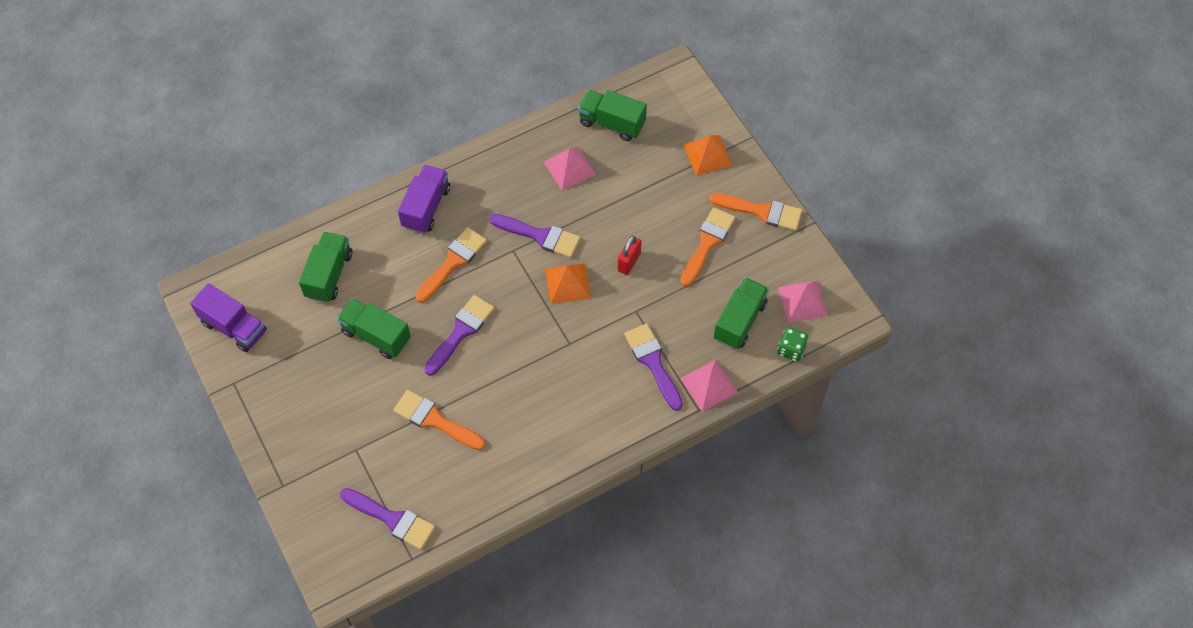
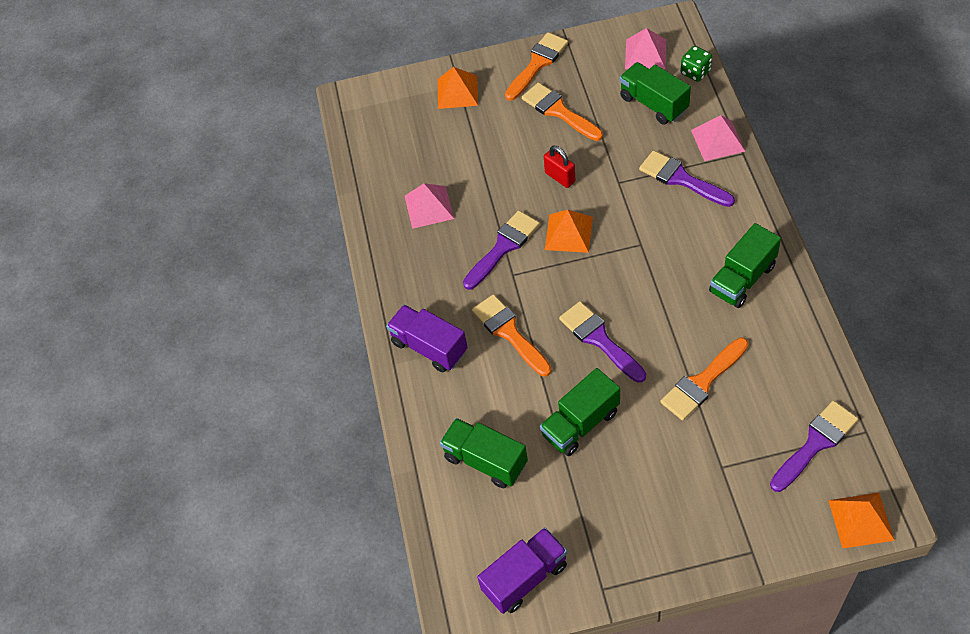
camera: 65 degrees left, 5 degrees down
green truck [578,90,647,141] -> green truck moved to [709,223,781,308]
purple brush [624,323,683,411] -> purple brush turned 45 degrees clockwise [639,151,735,207]
none -> orange pyramid [828,493,895,548]

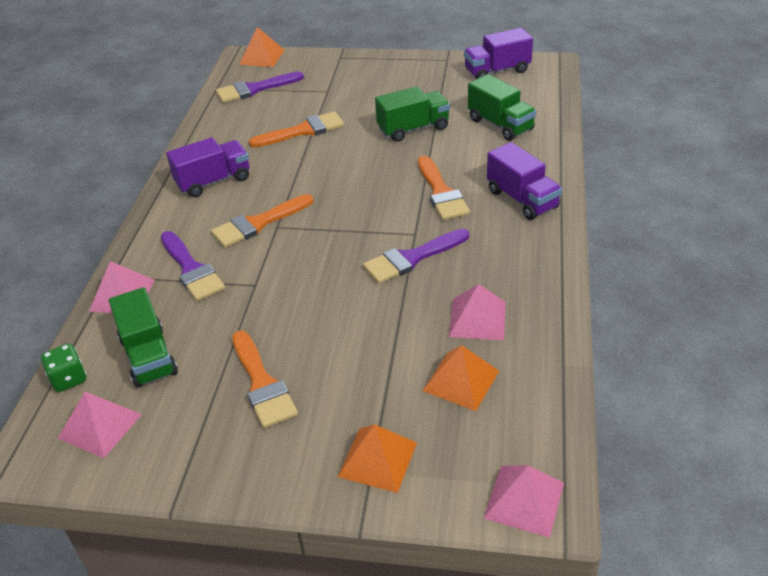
camera: 165 degrees left, 15 degrees down
orange brush [505,32,568,101] -> orange brush moved to [211,194,314,248]
red padlock [544,146,575,188] -> none
orange pyramid [545,210,593,253] -> orange pyramid moved to [423,345,499,411]
purple brush [559,301,646,383] -> none
green truck [709,223,781,308] -> purple truck [166,137,249,197]
none -> pink pyramid [484,465,564,538]

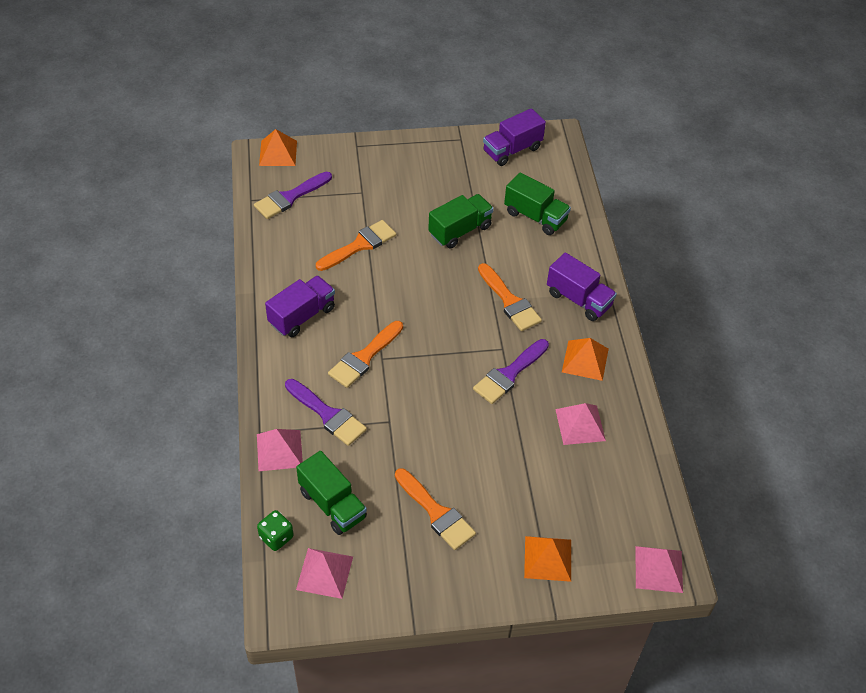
camera: 20 degrees left, 10 degrees up
orange pyramid [423,345,499,411] -> orange pyramid moved to [562,338,609,381]

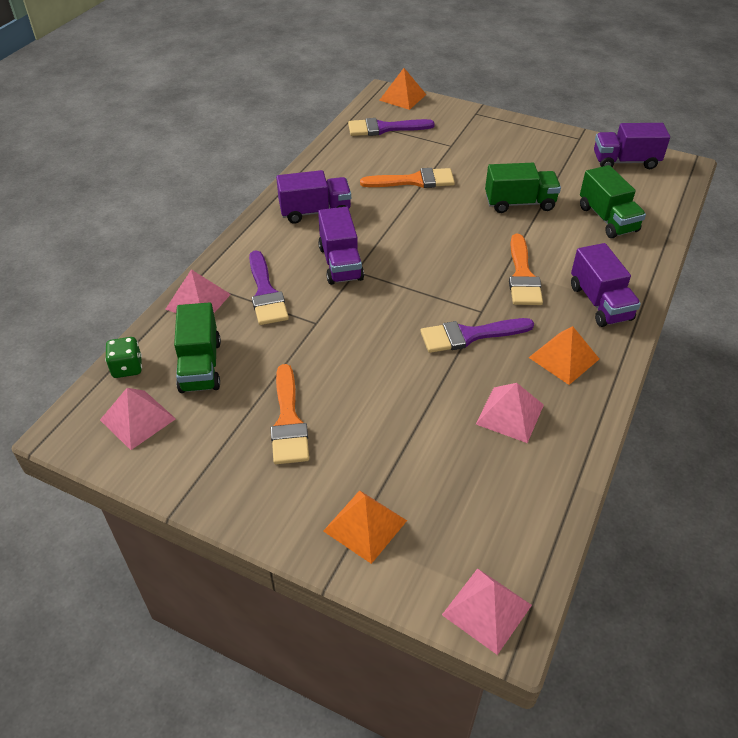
camera: 35 degrees right, 5 degrees down
orange brush [328,321,403,388] -> purple truck [318,207,364,285]

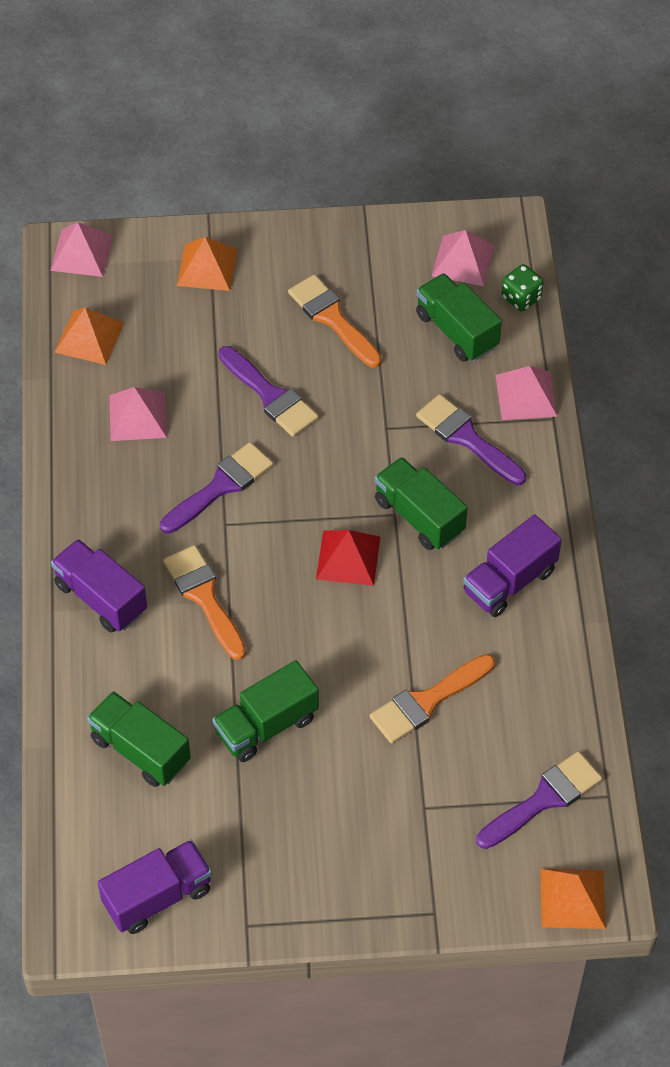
camera: 150 degrees right, 10 degrees up
purple truck [318,207,364,285] -> green truck [374,457,468,550]
orange pyramid [528,326,599,385] -> orange pyramid moved to [55,308,124,365]
none -> purple brush [218,346,319,437]
none -> red pyramid [316,530,380,586]

